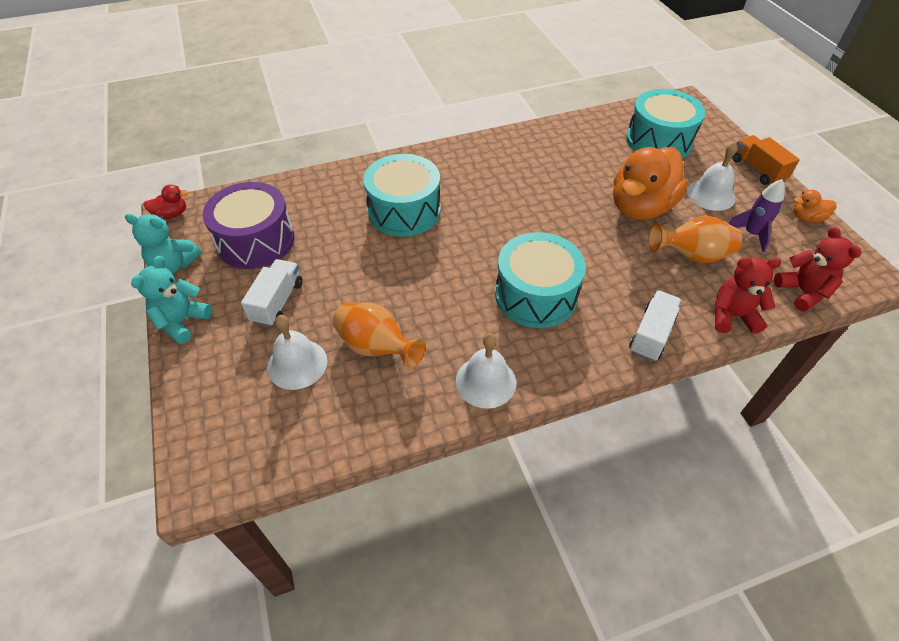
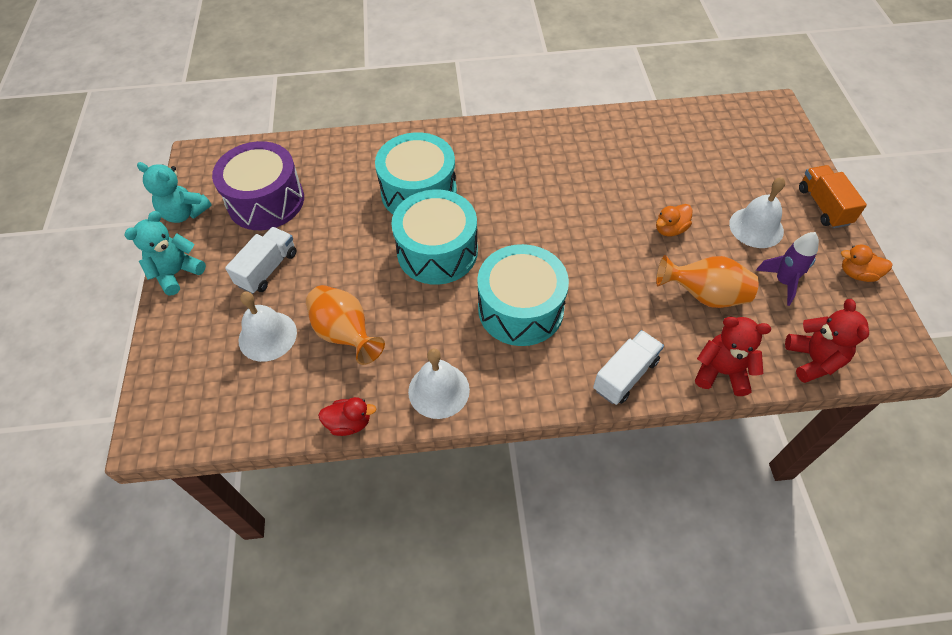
camera: 15 degrees right, 5 degrees up
red duck [143,185,188,219] -> red duck moved to [318,397,376,436]
orange duck [613,147,688,220] -> orange duck [656,204,692,237], size x0.43
turquoise drum [626,89,705,158] -> turquoise drum moved to [391,190,478,285]

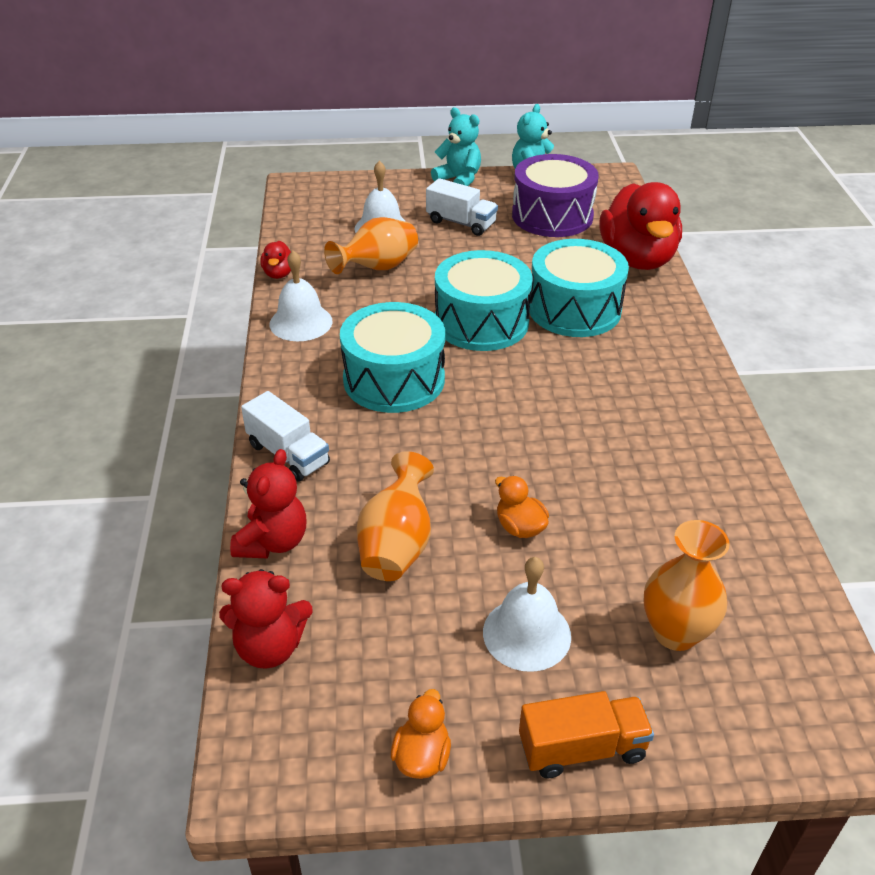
camera: 90 degrees right, 15 degrees down
purple rocket [756,232,819,306] -> none
none -> red duck [599,182,682,270]
none -> orange vase [644,520,730,651]

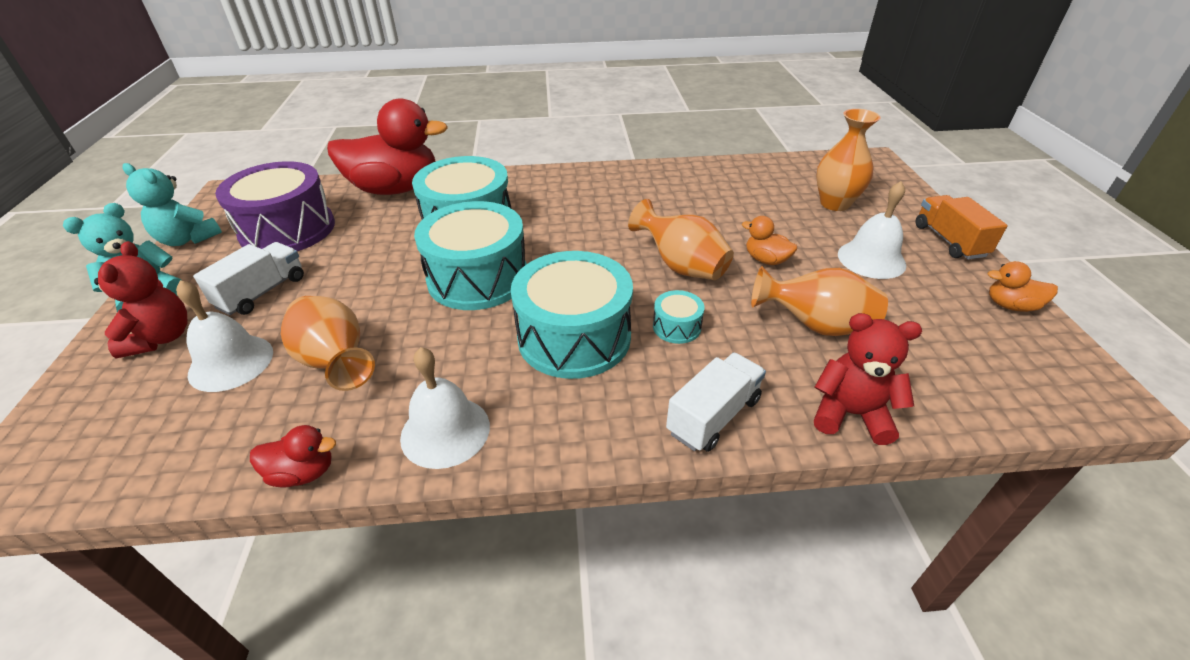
camera: 90 degrees left, 0 degrees up
red teddy bear [219,569,313,669] -> red teddy bear moved to [94,241,188,359]
orange duck [495,476,549,538] -> orange duck turned 75 degrees clockwise [742,216,797,265]
none -> orange vase [628,199,734,280]
none -> turquoise drum [653,290,704,344]

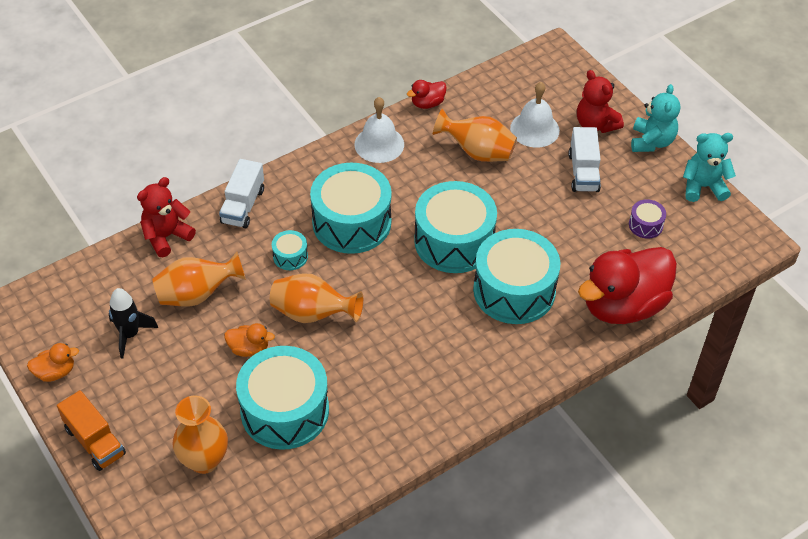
camera: 150 degrees right, 10 degrees up
purple drum [215,161,335,251] -> purple drum [629,199,666,239], size x0.43
red teddy bear [814,313,922,445] -> red teddy bear turned 150 degrees clockwise [137,177,196,257]
white bell [838,181,906,279] -> none
none -> black rocket [109,288,158,359]
none -> turquoise drum [236,346,329,450]

